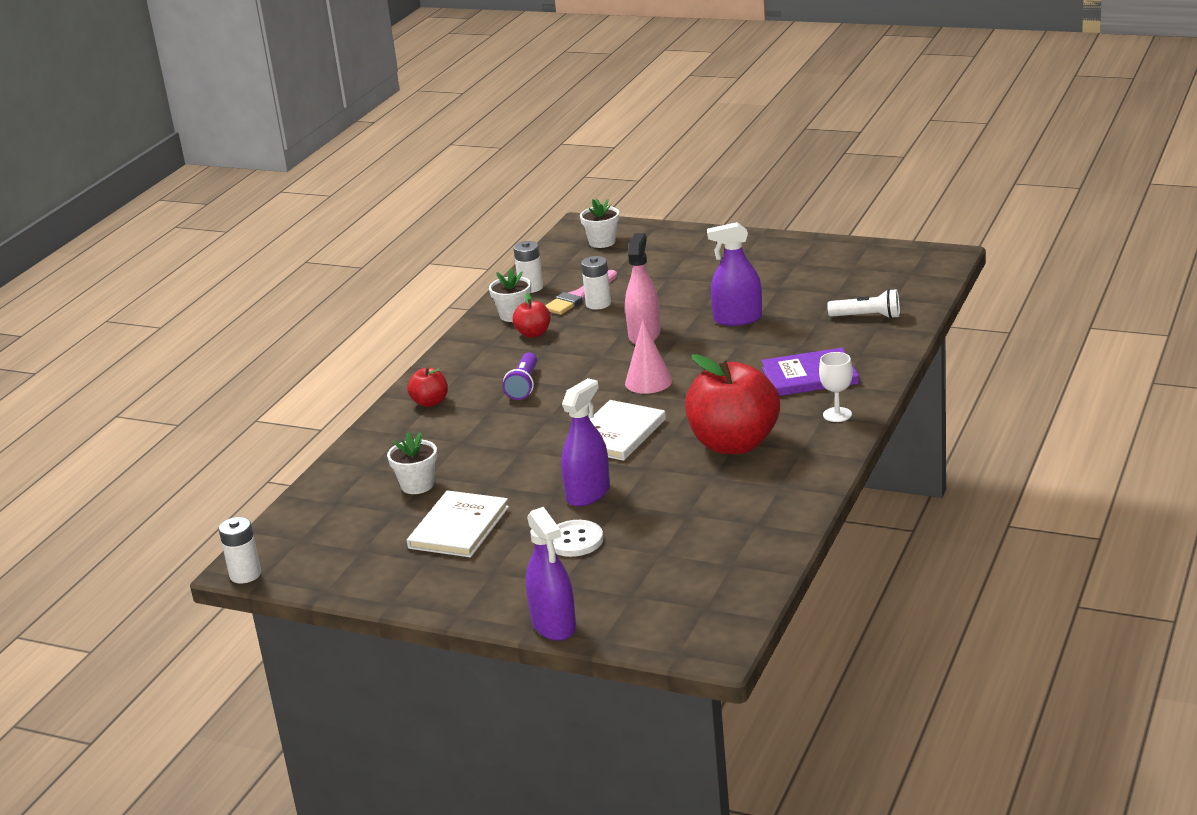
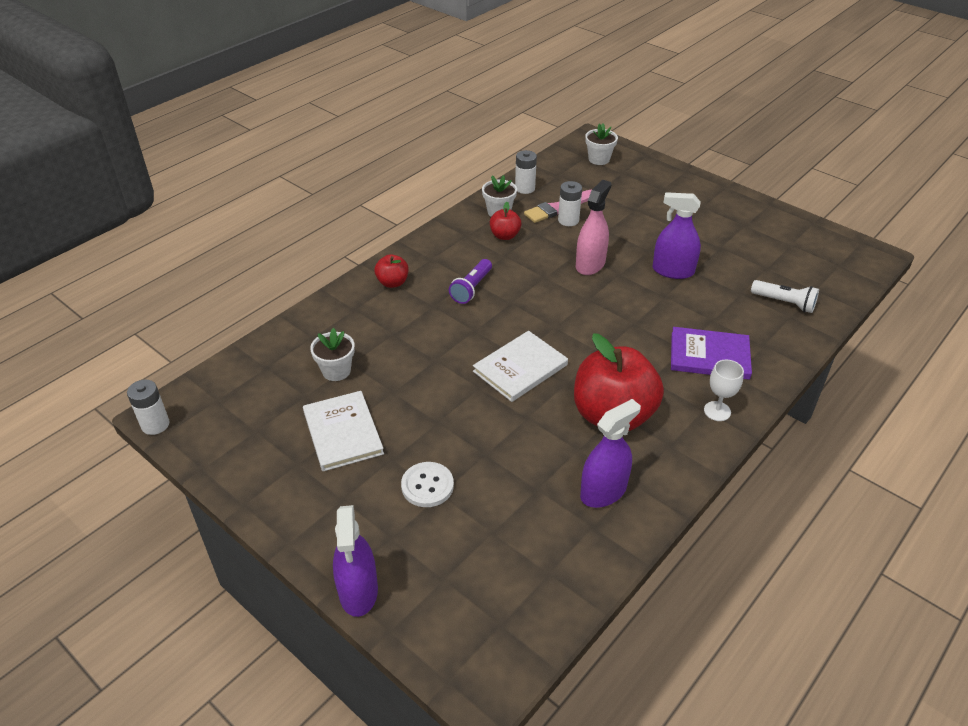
camera: 15 degrees right, 15 degrees up
white book [407,490,509,557] -> white book turned 60 degrees counterclockwise [303,391,384,471]
purple spray bottle [561,378,610,507] -> purple spray bottle moved to [580,399,641,508]
pink cone [625,320,672,394] -> none

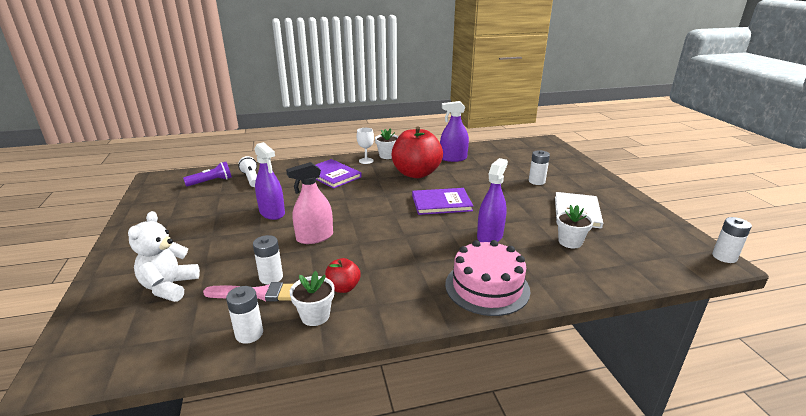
camera: 145 degrees left, 15 degrees down
purple spray bottle [333,505,378,617] -> purple spray bottle moved to [477,158,508,242]
red apple [374,254,409,288] -> pink cake [445,240,530,316]
white button [401,462,454,507] -> white battery [529,150,550,185]
purple flashlight [449,259,492,304] -> purple flashlight moved to [183,162,232,186]
white book [473,331,568,402] -> purple book [412,188,473,215]
white flower pot [585,124,618,165] -> white flower pot moved to [375,128,399,159]
none -> white teddy bear [128,211,200,302]

